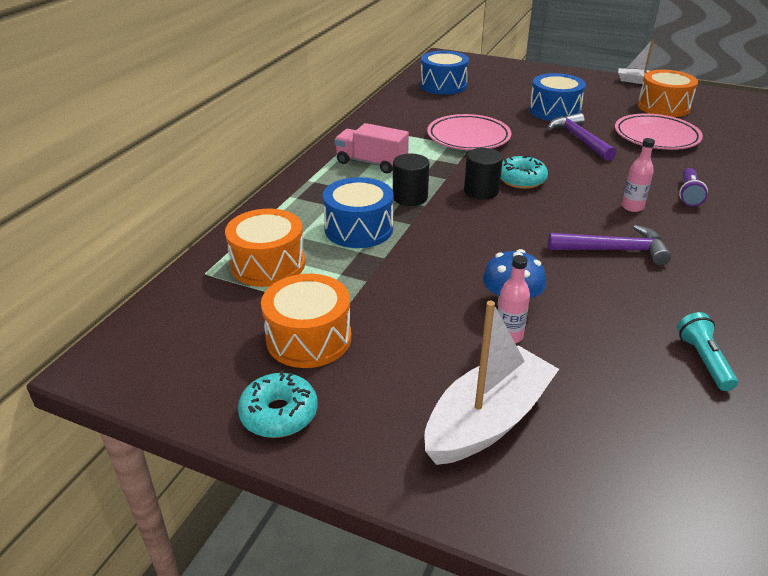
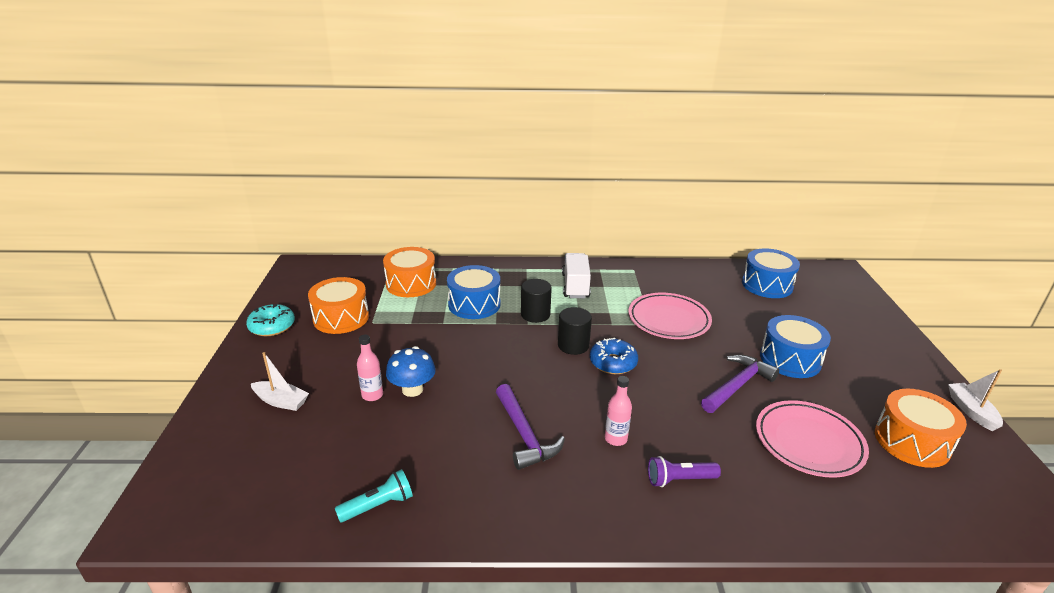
camera: 65 degrees right, 5 degrees down
pink truck [334,123,409,174] -> white truck [562,253,591,298]
white boat [424,301,559,465] -> white boat [251,352,309,411], size x0.55
turquoise donut [501,155,548,189] -> blue donut [590,337,638,374]

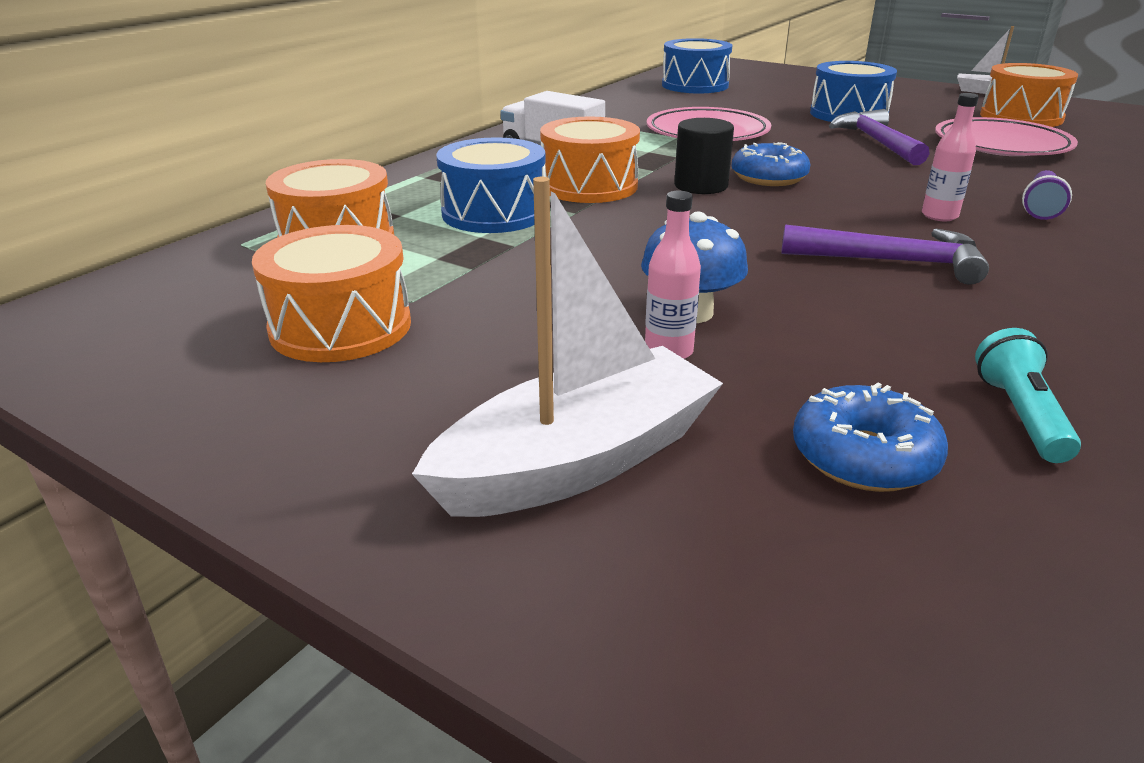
camera: 55 degrees left, 0 degrees up
turquoise donut [246,304,295,336] -> none
white boat [251,352,309,411] -> white boat [412,177,723,517], size x1.83
black cylinder [521,279,552,323] -> orange drum [540,117,640,203]
none -> blue donut [793,383,948,492]

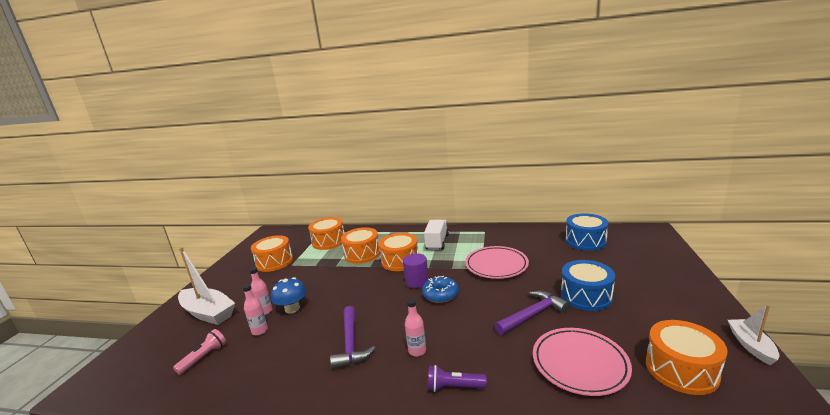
camera: 70 degrees right, 10 degrees down
blue drum [436,137,546,233] -> orange drum [341,227,380,264]
black cylinder [674,118,734,194] -> purple cylinder [403,253,429,288]
blue donut [793,383,948,492] -> pink flashlight [173,329,226,375]
turquoise flashlight [975,328,1081,463] -> none
none -> pink bottle [242,284,268,335]

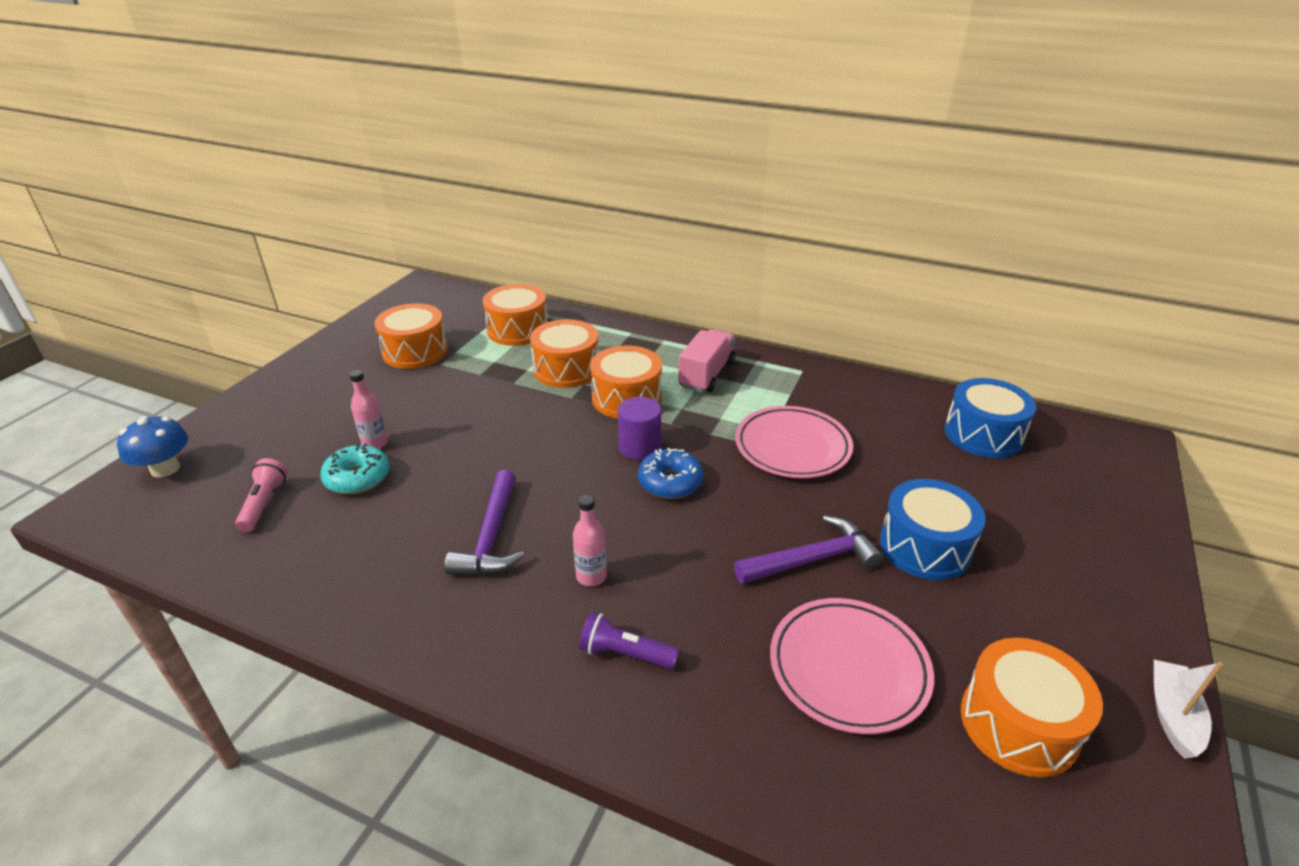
camera: 10 degrees right, 15 degrees up
pink flashlight [173,329,226,375] -> pink flashlight turned 45 degrees counterclockwise [235,458,287,532]
white boat [178,247,235,325] -> none
pink bottle [242,284,268,335] -> turquoise donut [320,443,389,494]
blue mushroom [271,277,306,313] -> blue mushroom moved to [117,416,188,478]
white truck [424,220,449,250] -> pink truck [678,329,735,393]

